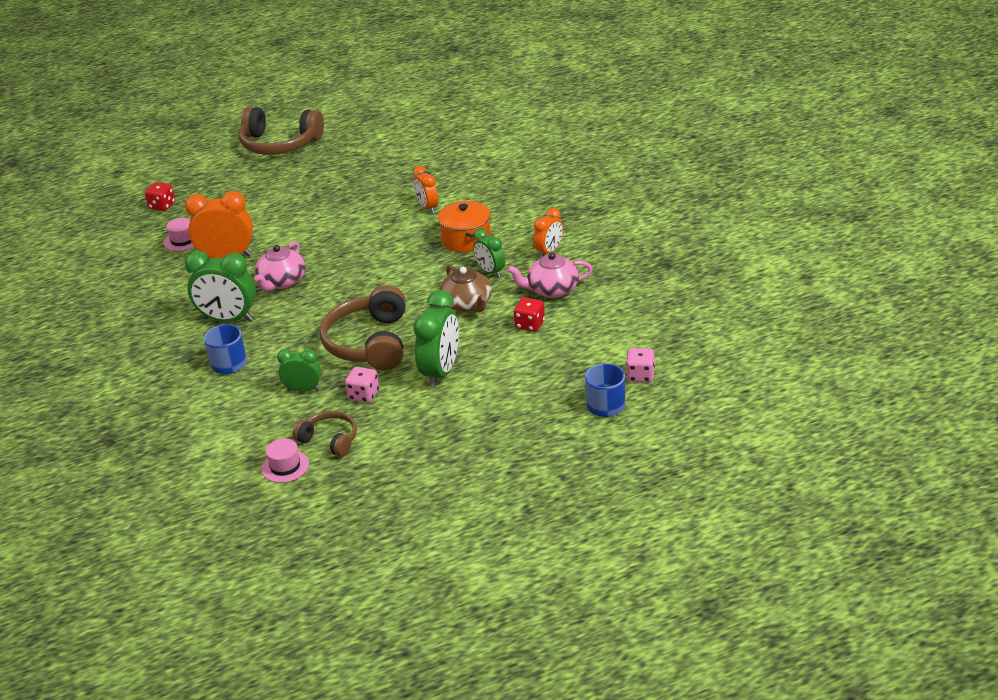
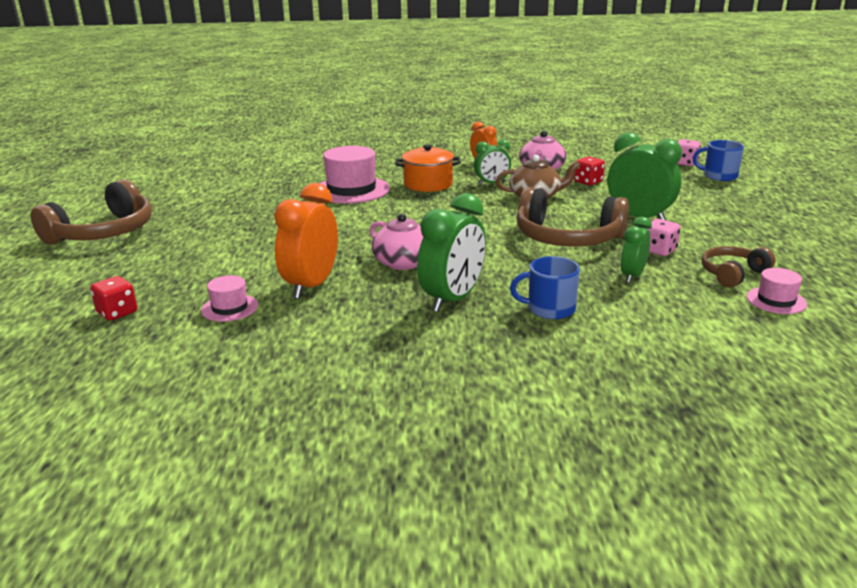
camera: 70 degrees left, 10 degrees down
orange clock [413,166,438,213] -> pink hat [319,146,390,203]

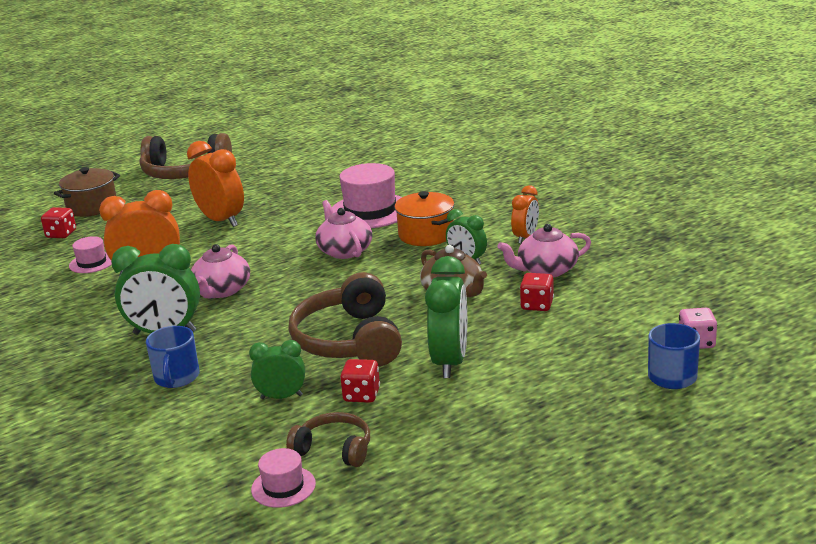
camera: 60 degrees right, 0 degrees up
blue mug [510,256,580,319] -> blue mug turned 150 degrees counterclockwise [146,326,200,388]
pink dice [646,219,681,256] -> red dice [340,359,380,403]
none -> brown pot [54,167,120,217]
none -> orange clock [187,141,244,227]
none -> pink teapot [315,200,372,259]

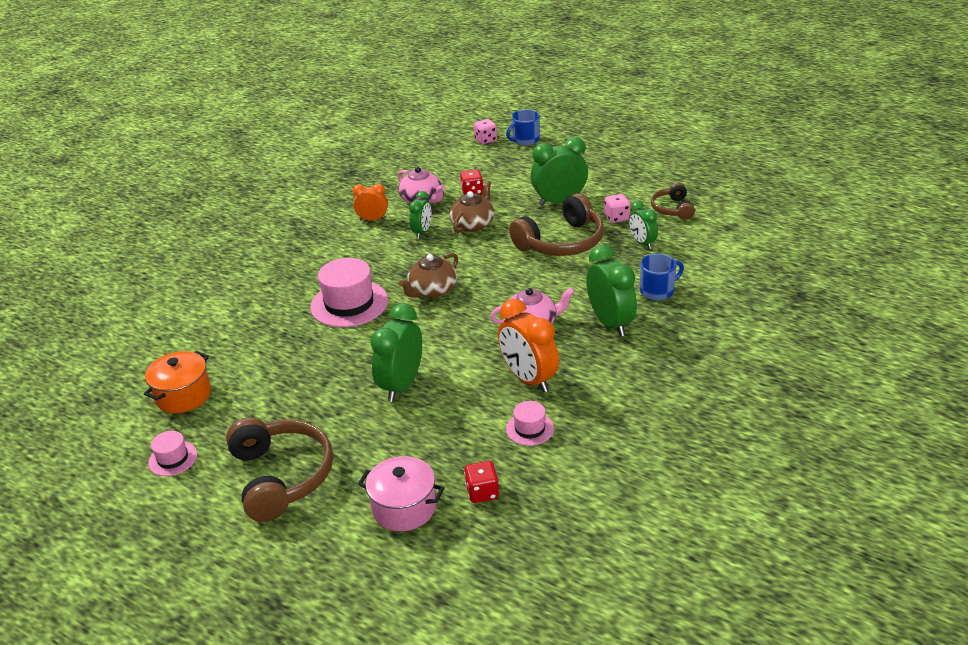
camera: 115 degrees left, 10 degrees up
brown pot [54,167,120,217] -> pink pot [358,456,444,531]
orange clock [187,141,244,227] -> green clock [370,303,422,402]
pink hat [251,448,316,508] -> pink hat moved to [148,431,197,476]
pink teapot [315,200,372,259] -> brown teapot [399,253,458,298]
red dice [340,359,380,403] -> pink dice [604,194,630,223]
orange pot [394,191,454,246] -> orange pot moved to [144,351,211,413]

